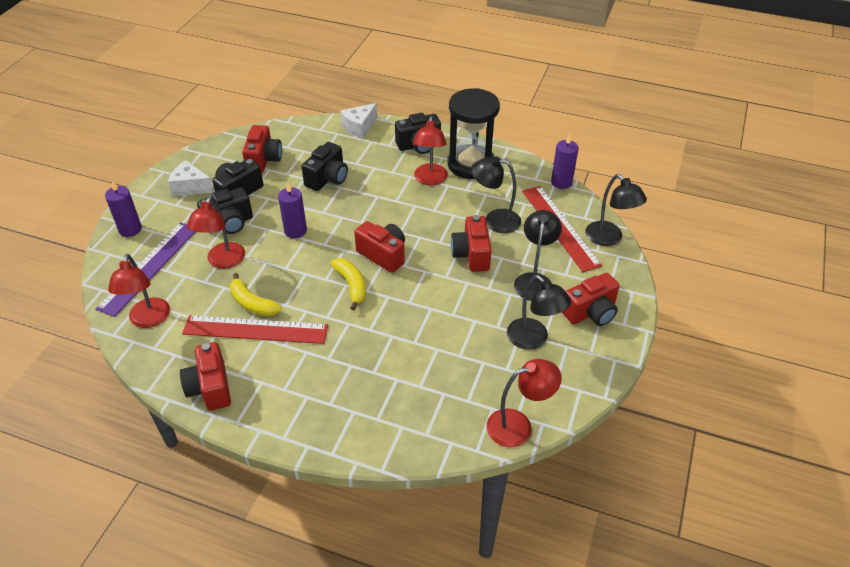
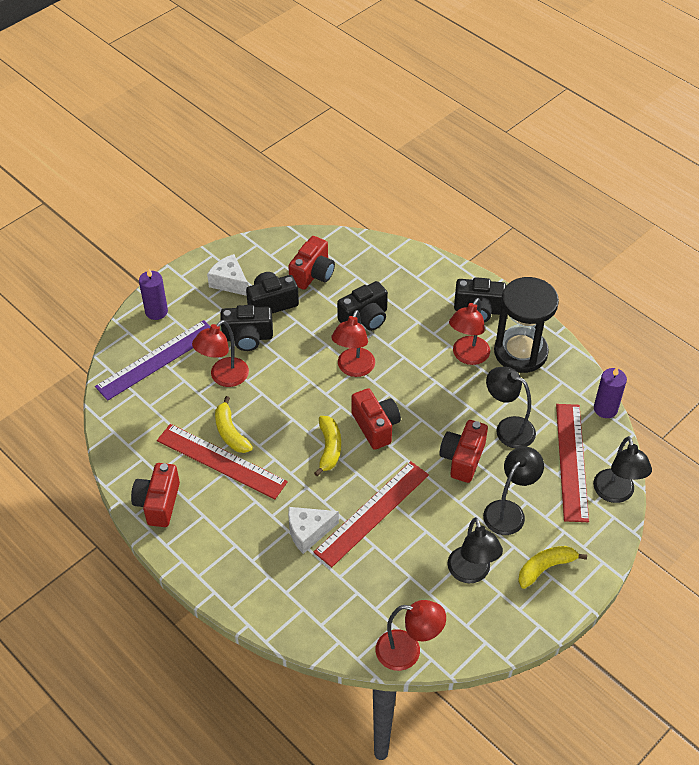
camera: 25 degrees right, 5 degrees up
red lamp [108,254,170,328] -> red lamp moved to [331,310,375,377]
purple candle [278,183,307,238] -> none
white cheese [340,103,377,138] -> white cheese moved to [288,507,339,554]
red camera [562,273,619,326] -> yellow banana [518,546,587,589]
none -> red ruler [313,461,429,567]

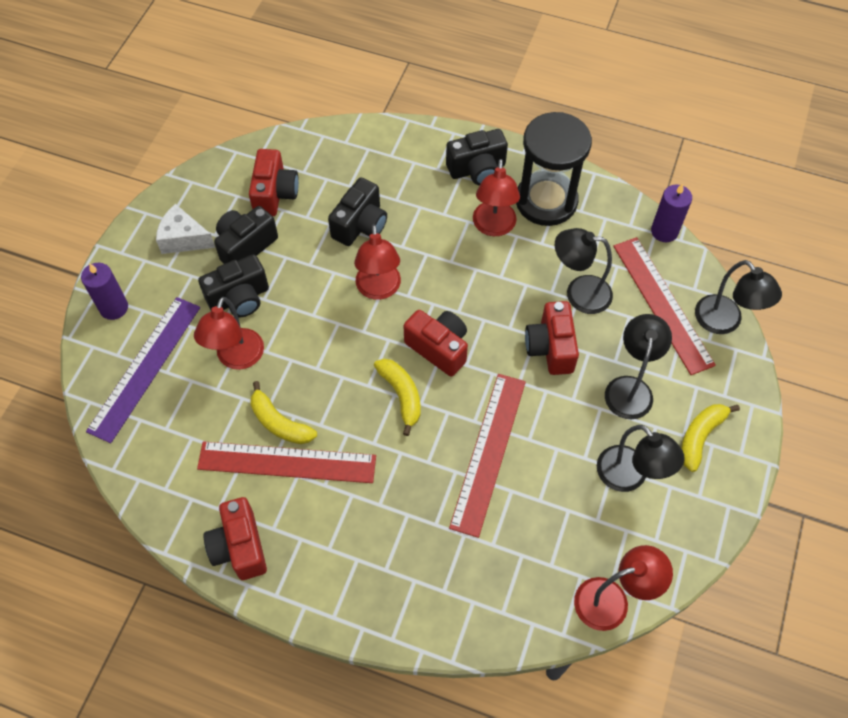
camera: 25 degrees left, 10 degrees up
white cheese [288,507,339,554] -> none

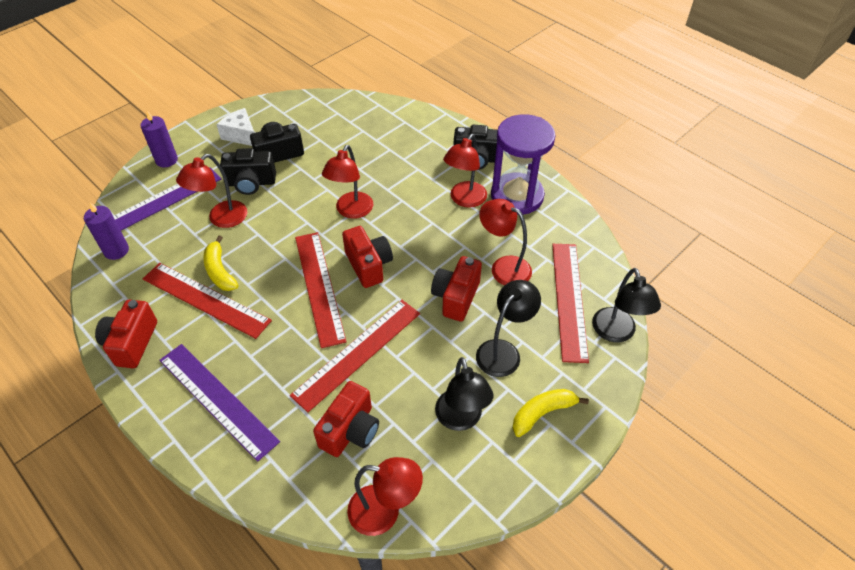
camera: 25 degrees right, 10 degrees down
red camera [249,149,299,216] -> red camera moved to [313,381,379,457]
black camera [328,178,387,246] -> none
yellow banana [374,359,421,436] -> red ruler [295,232,347,348]
black hourglass [516,112,592,226] -> purple hourglass [491,114,556,215]
black lamp [555,228,613,314] -> red lamp [479,199,532,285]
purple candle [651,183,692,242] -> purple candle moved to [84,202,129,260]
none -> purple ruler [159,344,280,462]

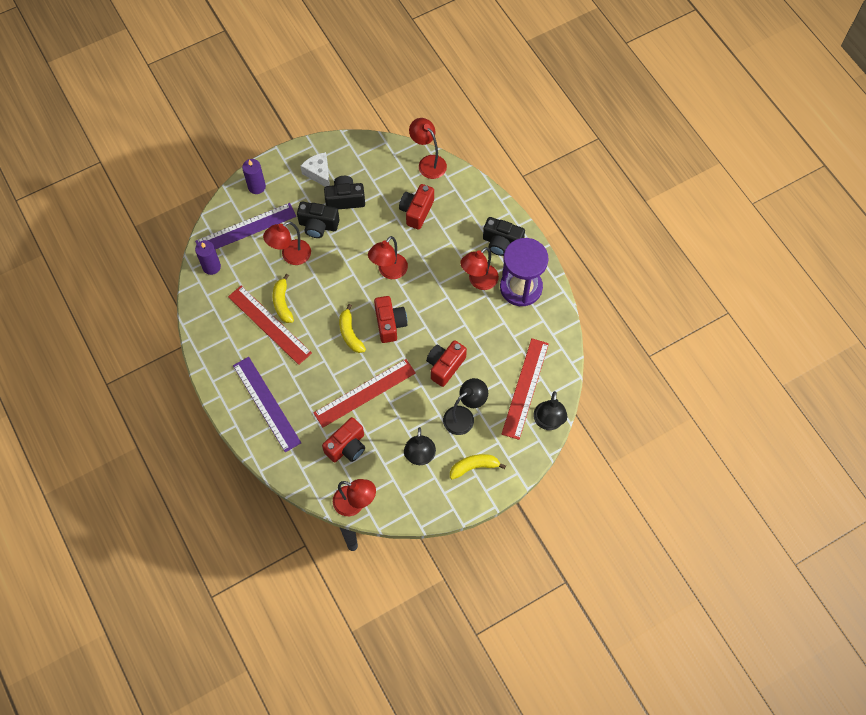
camera: 15 degrees right, 15 degrees up
red camera [95,300,157,368] -> red camera moved to [399,184,434,230]
red ruler [295,232,347,348] -> yellow banana [339,304,366,353]
red lamp [479,199,532,285] -> red lamp moved to [409,118,447,179]

